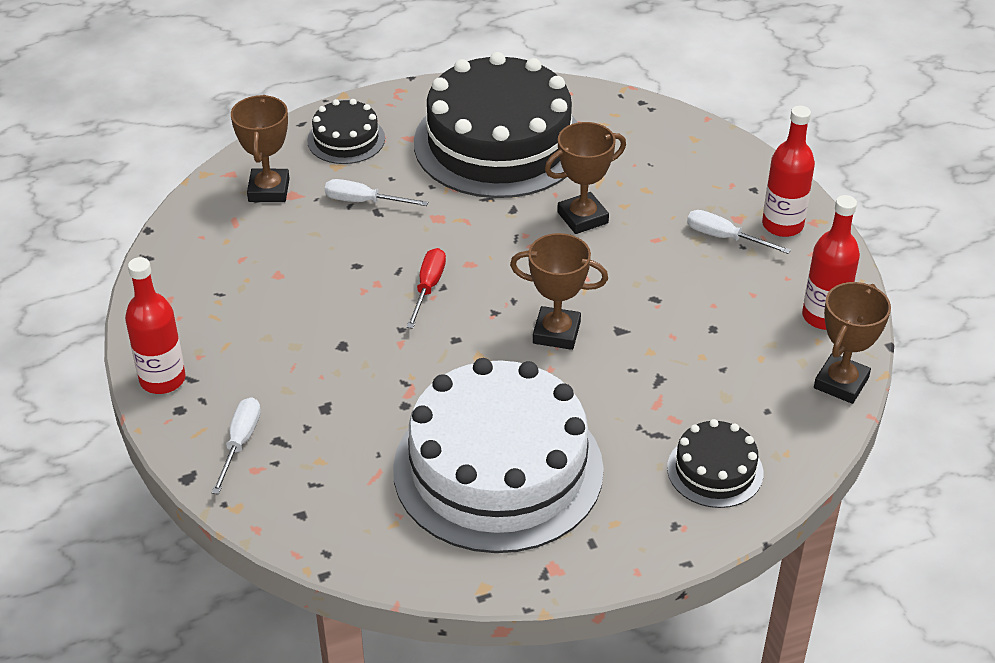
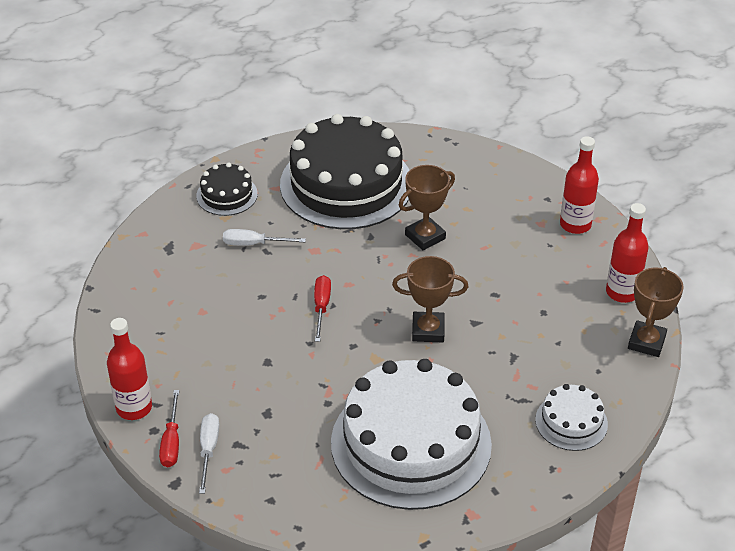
camera: 10 degrees left, 0 degrees up
brown trophy [231,95,290,202] -> none
black cake [667,419,763,508] -> white cake [535,384,608,451]
white screwdriver [687,210,791,254] -> none
none -> red screwdriver [159,390,179,467]

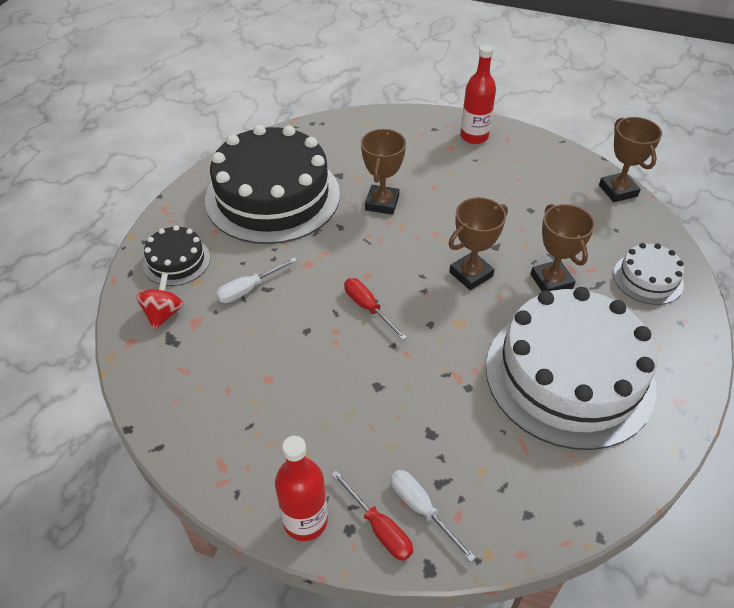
camera: 40 degrees left, 5 degrees up
red bottle [606,203,649,303] -> none
none -> red spinning top [136,273,184,330]
none -> brown trophy [531,204,595,291]

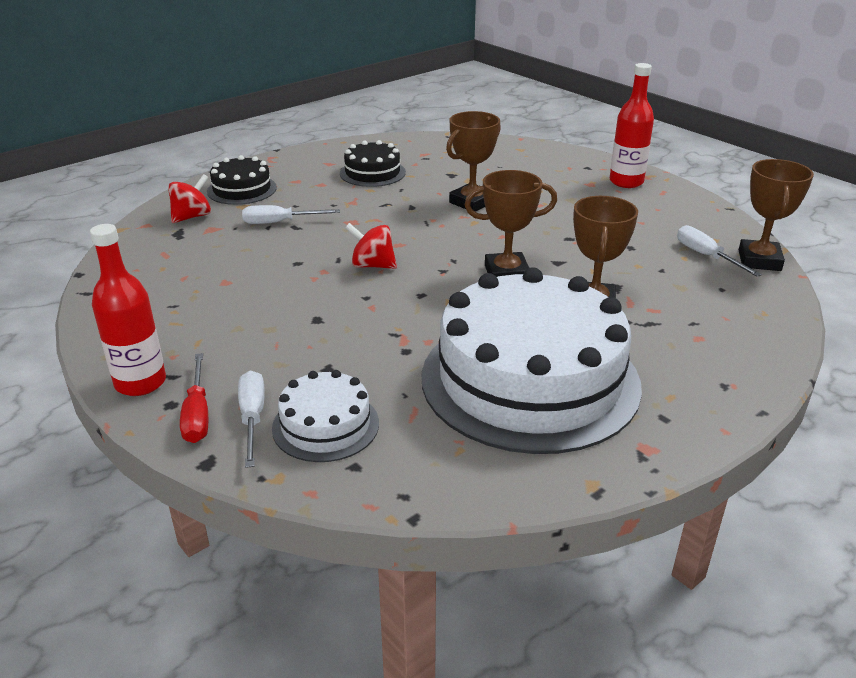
camera: 30 degrees right, 15 degrees down
black cake [205,125,340,244] -> black cake [340,140,406,187], size x0.46
red screwdriver [344,278,407,340] -> red spinning top [345,223,397,269]
white cake [613,243,684,305] -> white cake moved to [272,370,379,462]
none -> white screwdriver [677,225,762,277]

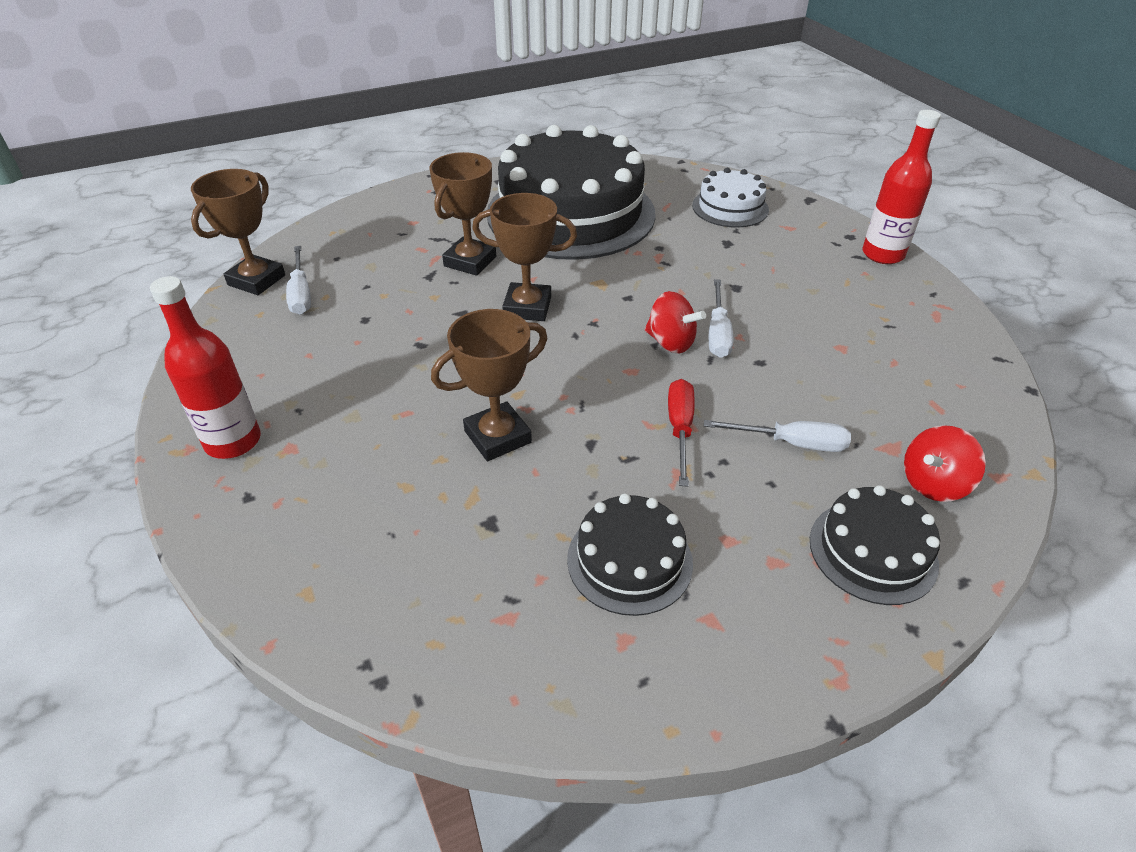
camera: 165 degrees left, 10 degrees up
red screwdriver [180,353,208,443] -> red screwdriver moved to [668,379,695,486]
white screwdriver [238,371,265,468] -> white screwdriver moved to [709,279,733,358]
white cake [422,267,642,454] -> black cake [487,125,656,260]

